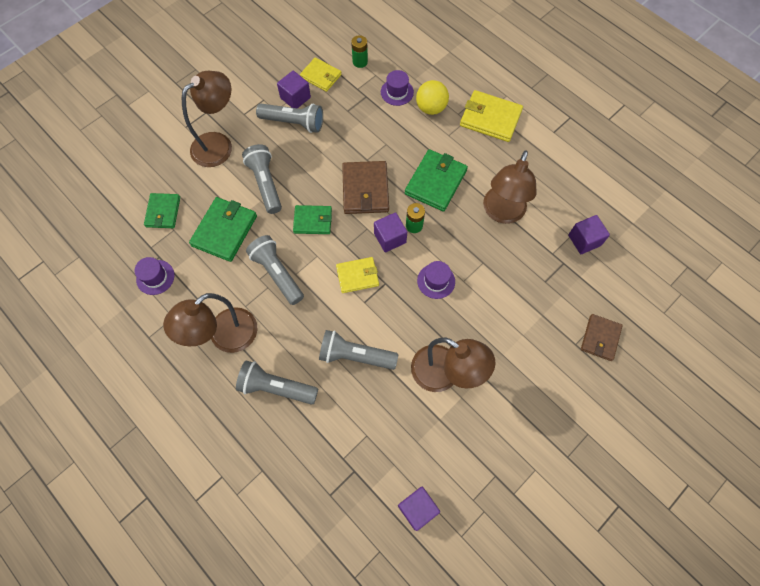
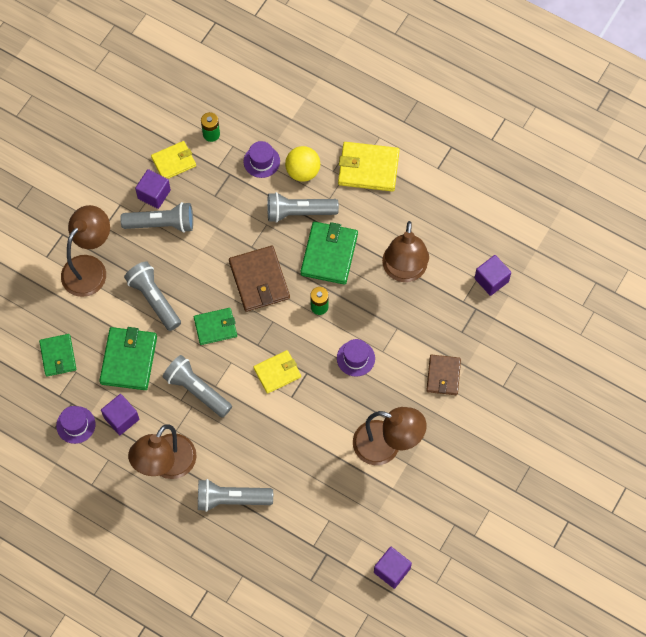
camera: 15 degrees left, 0 degrees up
yellow wallet [300,57,342,92] -> yellow wallet turned 45 degrees counterclockwise [151,141,196,179]
grey flashlight [319,330,398,370] -> grey flashlight moved to [267,192,339,223]
purple cube [374,212,407,252] -> purple cube moved to [101,394,139,435]
brown wallet [581,314,623,361] -> brown wallet moved to [426,354,461,395]

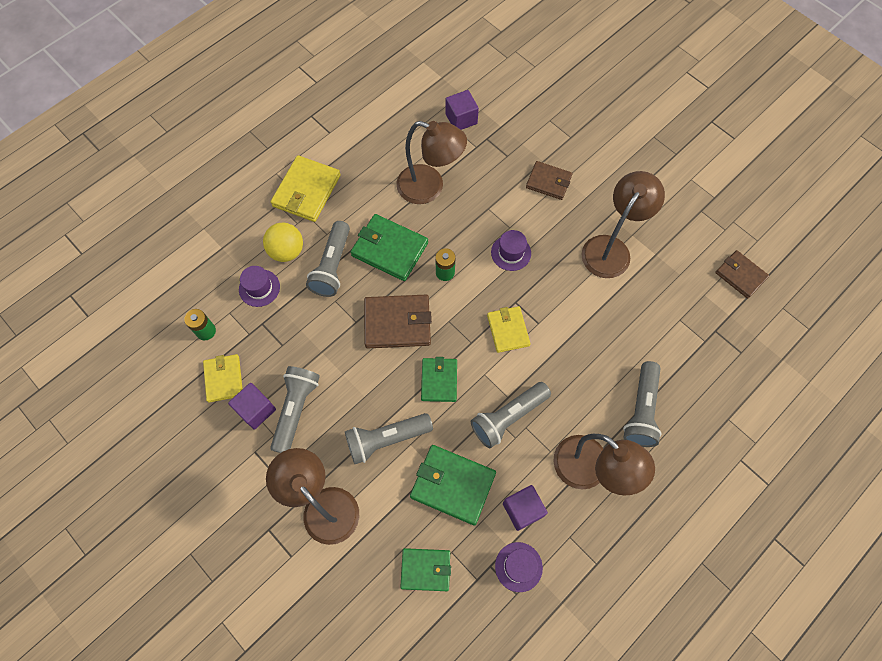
camera: 75 degrees left, 0 degrees up
purple cube [374,547,412,589] -> brown wallet [715,250,769,299]

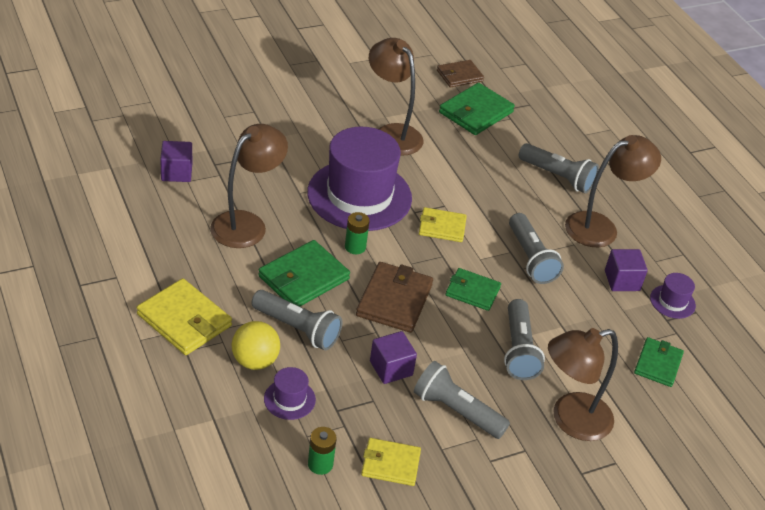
camera: 75 degrees left, 25 degrees down
purple cube [228,383,276,430] -> purple cube moved to [370,331,417,384]
green wallet [410,445,496,526] -> green wallet moved to [439,83,515,135]
purple hat [491,230,531,271] -> purple hat [307,127,412,231], size x2.42
brown wallet [526,161,572,200] -> none

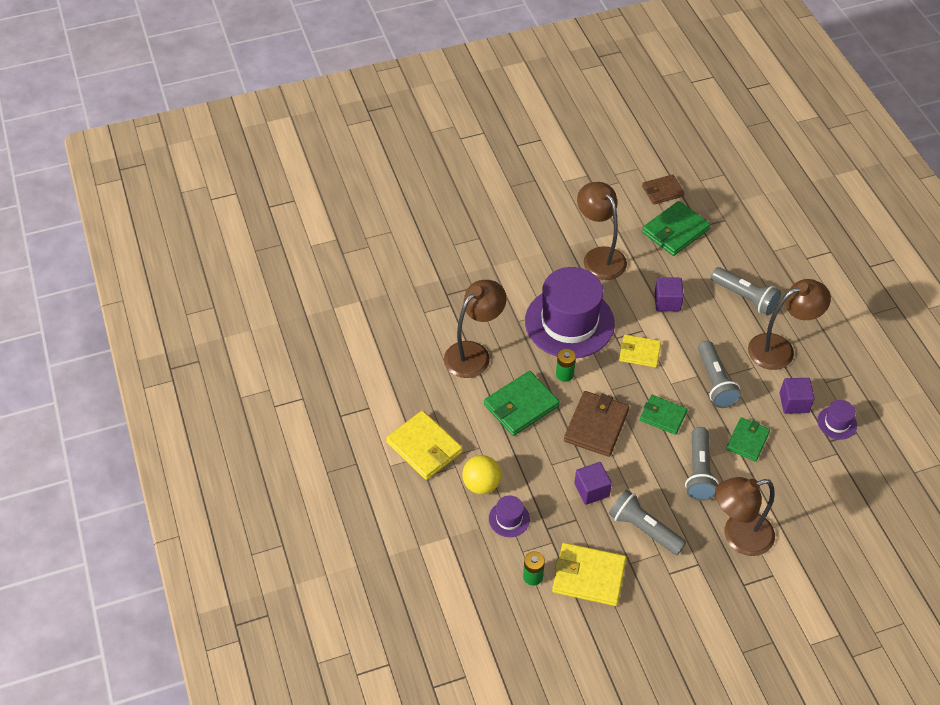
camera: 10 degrees right, 10 degrees up
purple cube [160,141,192,182] -> purple cube moved to [655,277,684,311]
grey flashlight [251,290,343,350] -> none
yellow wallet [361,438,421,486] -> yellow wallet [552,543,626,606], size x1.54
green wallet [634,337,684,387] -> green wallet moved to [726,417,770,462]

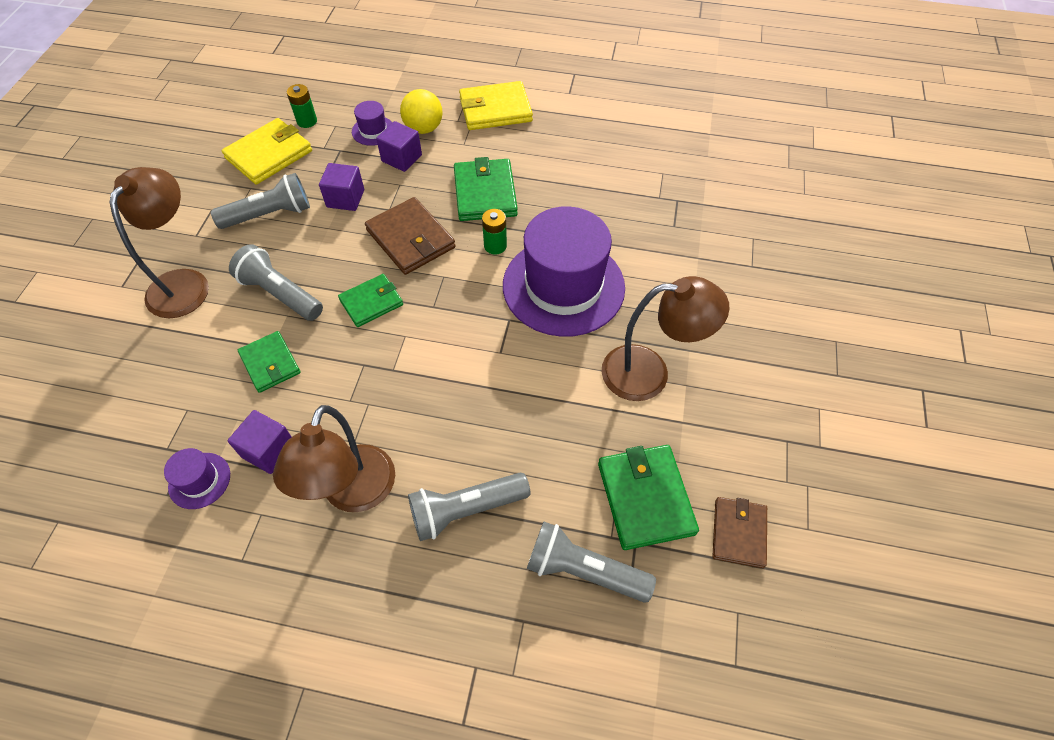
camera: 120 degrees right, 5 degrees up
brown lamp [444,280,506,378] -> none
yellow wallet [619,335,661,368] -> none
purple cube [655,277,684,311] -> purple cube moved to [376,121,422,172]
grey flashlight [698,341,742,408] -> grey flashlight moved to [527,522,656,603]

